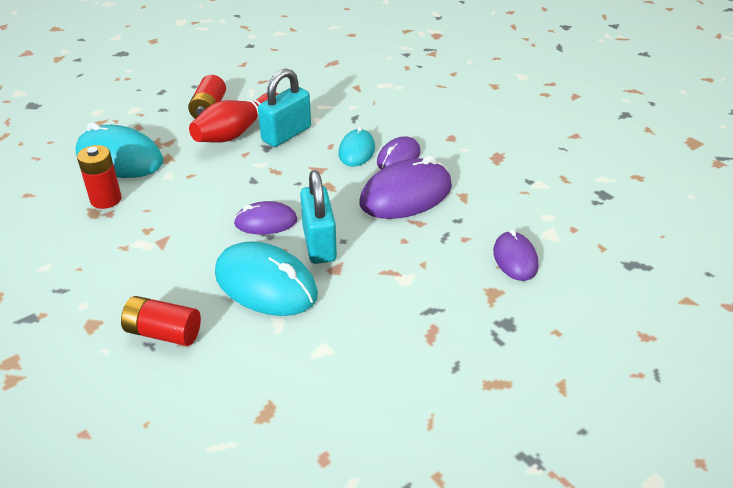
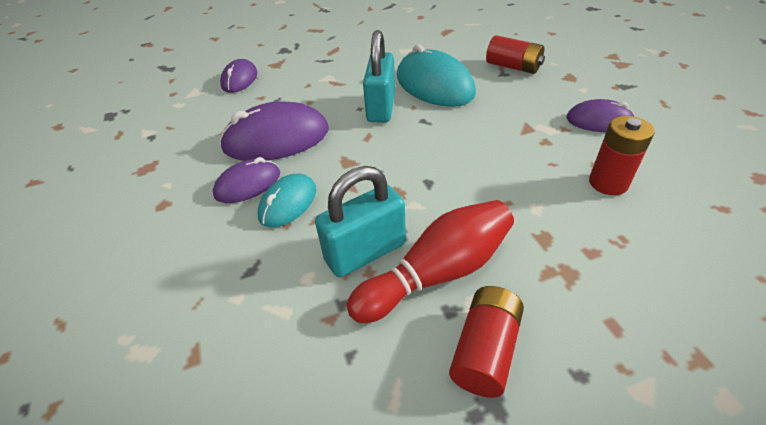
camera: 160 degrees left, 5 degrees up
turquoise mouse [75,123,163,178] -> none
purple mouse [234,201,297,235] -> purple mouse moved to [566,99,635,132]

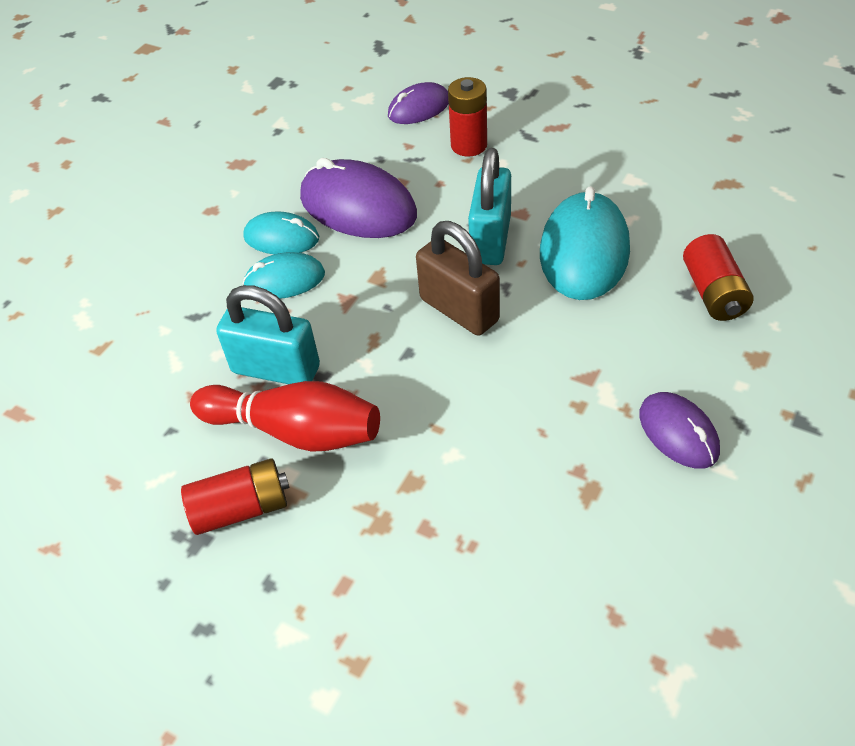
camera: 50 degrees right, 5 degrees up
purple mouse [213,157,280,203] -> turquoise mouse [243,211,319,254]
turquoise padlock [363,30,395,123] -> turquoise padlock turned 45 degrees counterclockwise [468,148,511,265]
red battery [589,116,655,195] -> red battery moved to [448,77,487,156]
none -> brown padlock [416,221,500,336]

